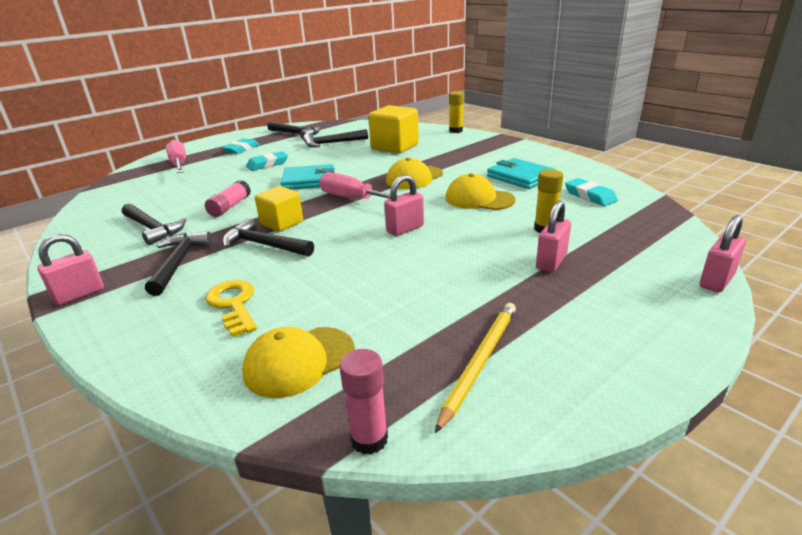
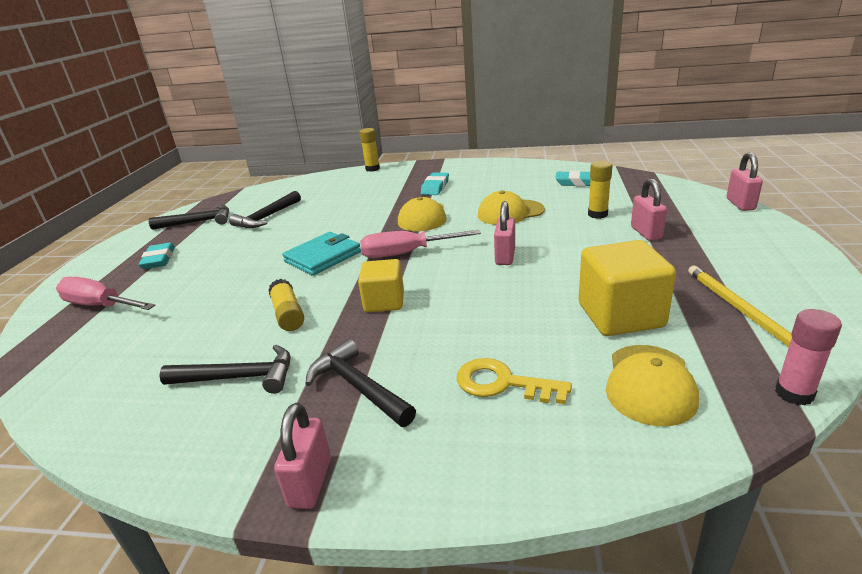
camera: 40 degrees left, 0 degrees up
pink glue stick [205,180,251,217] -> yellow glue stick [268,279,304,331]
black hammer [222,218,314,256] -> none
turquoise eraser [246,151,288,171] -> turquoise eraser moved to [421,172,449,195]
yellow cube [368,105,419,154] -> yellow cube moved to [579,240,676,336]
turquoise wallet [487,158,556,189] -> none

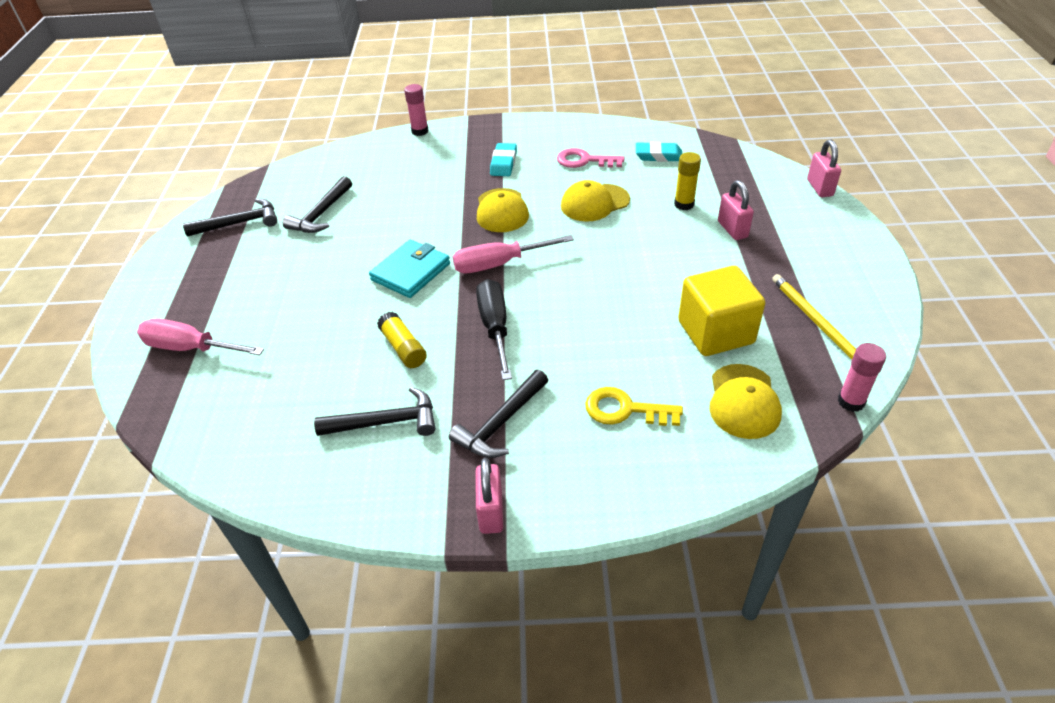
camera: 10 degrees left, 15 degrees up
turquoise eraser [138,243,175,269] -> none
black hammer [305,339,416,427] -> black hammer turned 90 degrees counterclockwise [449,370,548,458]
yellow cube [358,259,404,312] -> black screwdriver [476,279,512,380]
yellow glue stick [360,128,380,172] -> pink glue stick [404,84,429,136]
pink padlock [494,201,515,265] -> none
none -> pink key [557,148,624,168]

